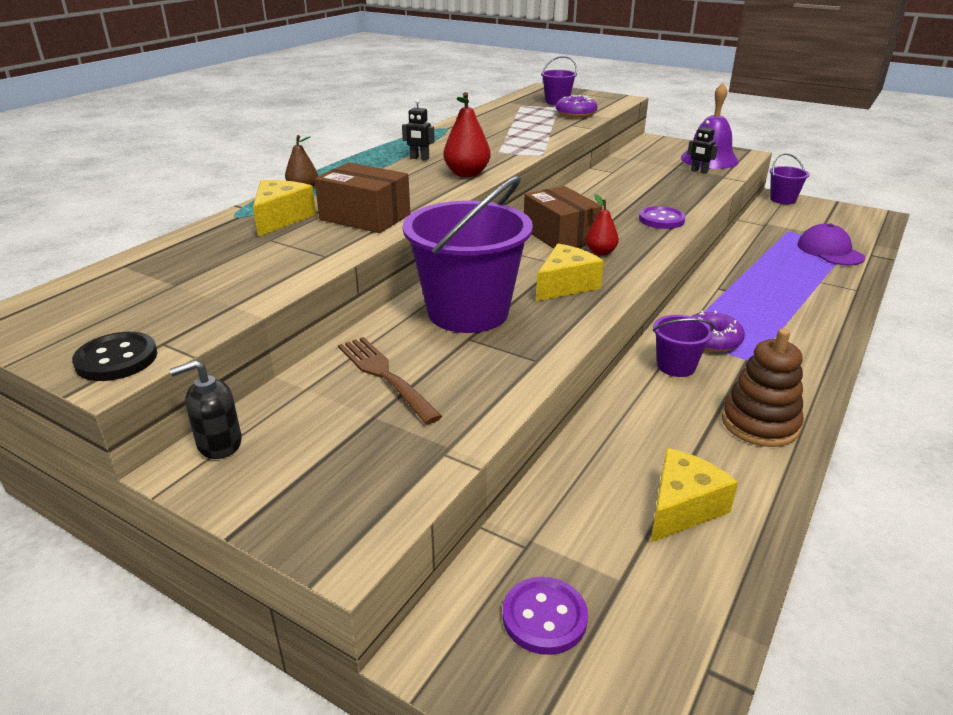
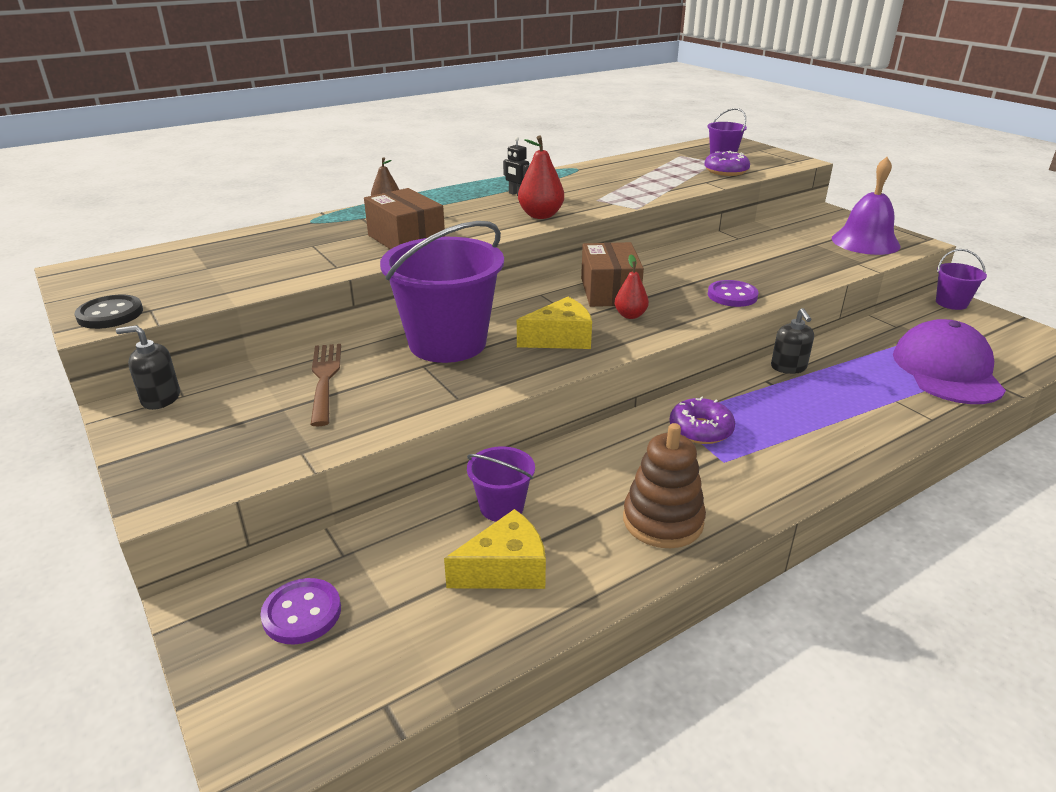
camera: 25 degrees right, 0 degrees up
yellow cheese [253,180,316,237] -> none
purple bucket [653,315,714,377] -> purple bucket moved to [467,446,535,522]
black robot [687,120,718,174] -> none
purple cap [797,224,865,266] -> purple cap [893,319,1006,404], size x1.52
none -> black soap dispenser [771,308,814,374]

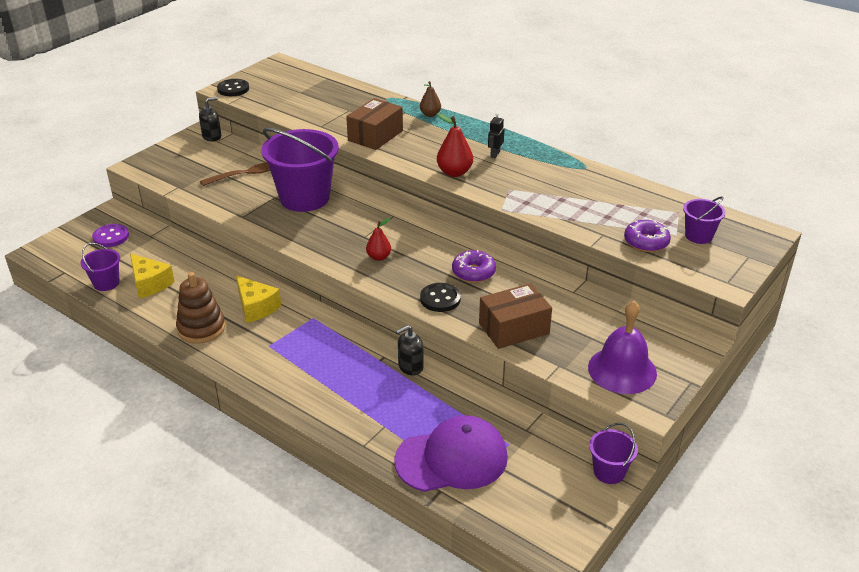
camera: 70 degrees right, 5 degrees up
black soap dispenser [116,325,180,410] -> black soap dispenser turned 75 degrees clockwise [199,97,221,142]
purple bucket [467,446,535,522] -> purple bucket moved to [81,243,120,291]
yellow cheese [517,297,592,349] -> yellow cheese moved to [236,276,281,323]
brown box [581,242,644,307] -> brown box moved to [479,283,552,349]
purple donut [670,396,735,444] -> purple donut moved to [452,250,496,283]
purple button [708,280,759,307] -> black button [420,283,461,312]

